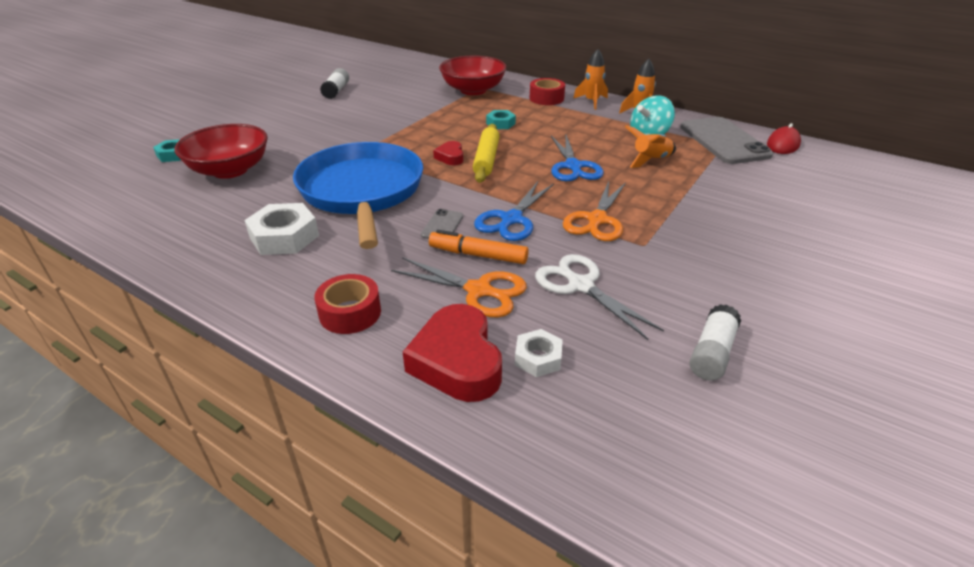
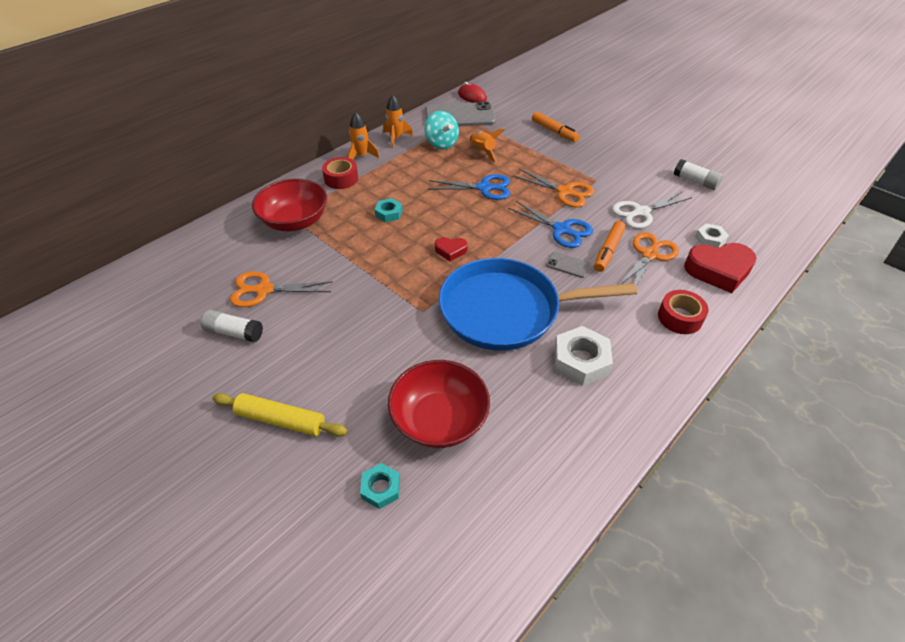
camera: 80 degrees left, 10 degrees up
yellow rolling pin [473,124,500,183] -> yellow rolling pin moved to [212,393,348,437]
none -> orange scissors [230,271,333,307]
none -> orange marker [532,112,580,142]

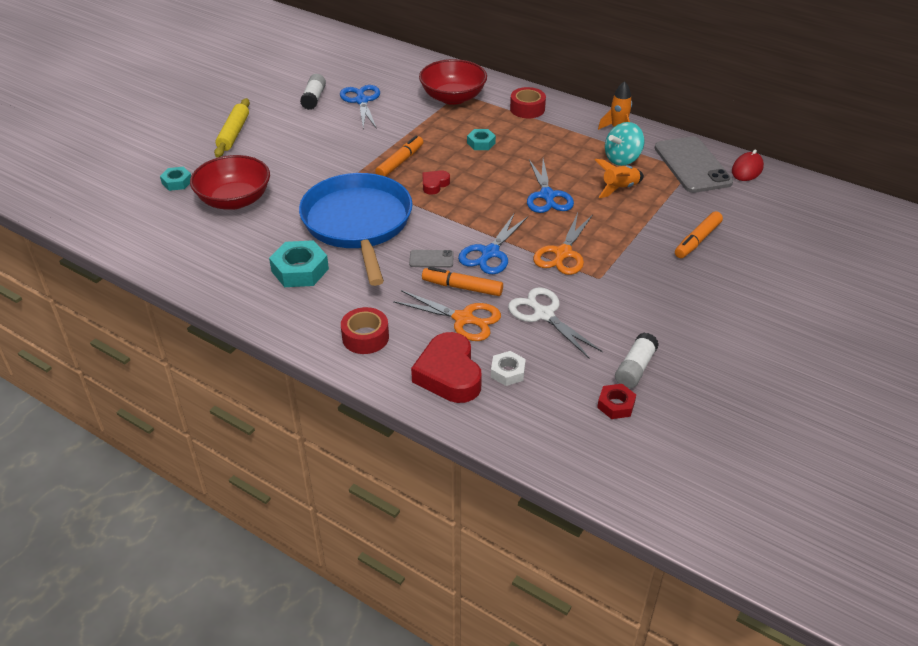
camera: 80 degrees right, 5 degrees down
orange scissors [230,271,333,307] -> blue scissors [340,85,380,129]
orange rocket [348,112,380,160] -> none
red heart [435,237,468,262] -> red heart turned 45 degrees clockwise [422,170,450,195]
grey phone [546,252,590,278] -> grey phone turned 75 degrees clockwise [409,250,454,268]
white nut [554,326,613,386] -> turquoise nut [269,240,329,287]
none -> orange marker [375,135,423,177]
none -> red nut [597,384,636,419]

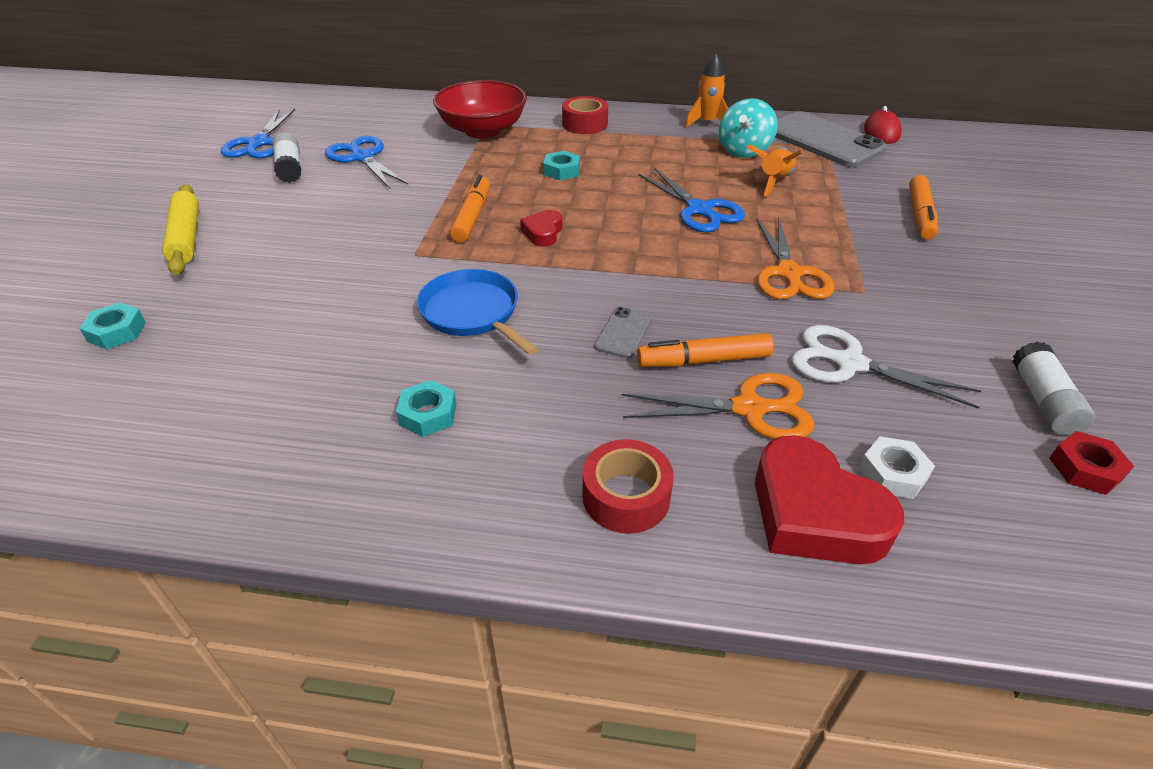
camera: 25 degrees left, 0 degrees up
red bowl [190,155,270,210] -> none
turquoise nut [269,240,329,287] -> turquoise nut [396,380,457,437], size x0.59
blue pan [299,173,413,286] -> blue pan [417,269,539,355], size x0.54
grey phone [409,250,454,268] -> grey phone turned 45 degrees counterclockwise [594,307,652,358]
blue scissors [458,214,528,274] -> blue scissors moved to [221,109,295,159]

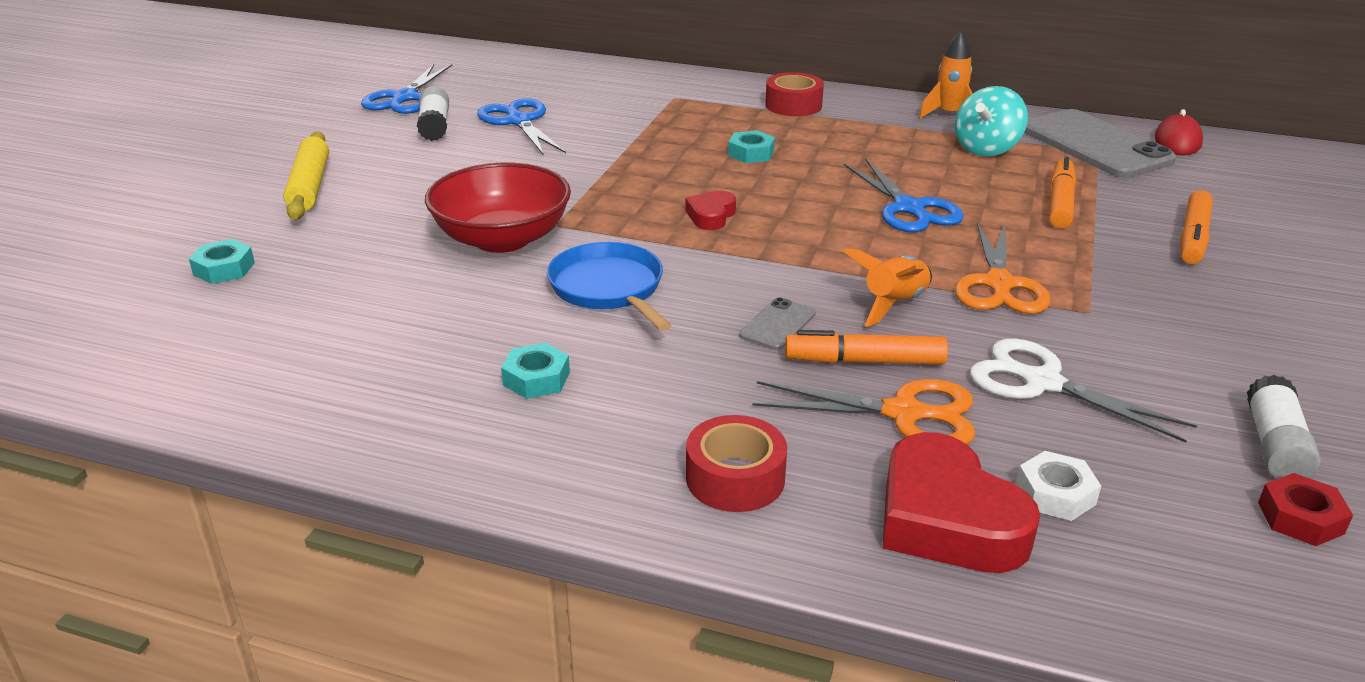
camera: 10 degrees right, 10 degrees down
red bowl [433,80,527,138] -> red bowl moved to [425,162,571,253]
orange marker [450,175,490,242] -> orange marker moved to [1049,156,1076,228]
orange rocket [746,145,802,197] -> orange rocket moved to [843,248,932,327]

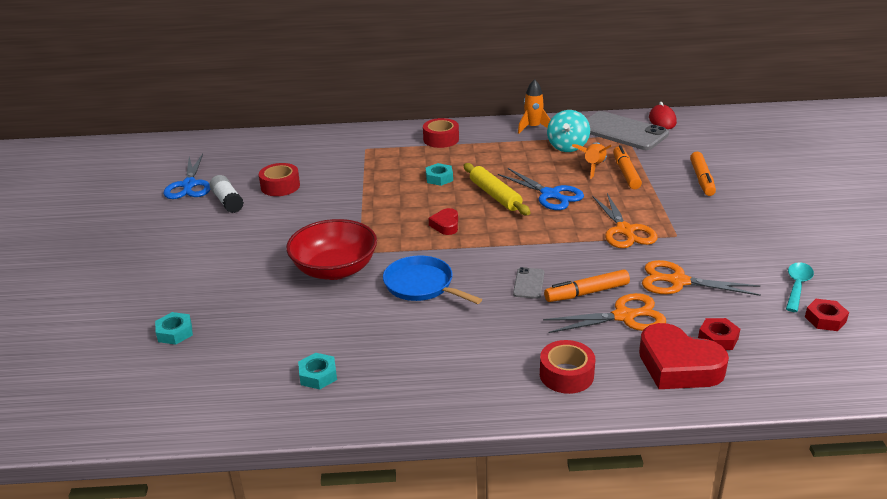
camera: 20 degrees left, 0 degrees up
yellow rolling pin [283,131,329,220] -> yellow rolling pin moved to [464,163,530,215]
blue scissors [477,98,566,156] -> red tape [259,163,300,196]
turquoise nut [501,343,570,399] -> turquoise nut moved to [298,353,337,390]
orange rocket [843,248,932,327] -> orange rocket moved to [572,142,611,179]
white scissors [970,339,1197,443] -> orange scissors [642,260,761,296]
white nut [1016,451,1101,521] -> red nut [698,318,740,350]
white glue stick [1247,375,1321,479] -> turquoise spoon [786,262,814,312]

